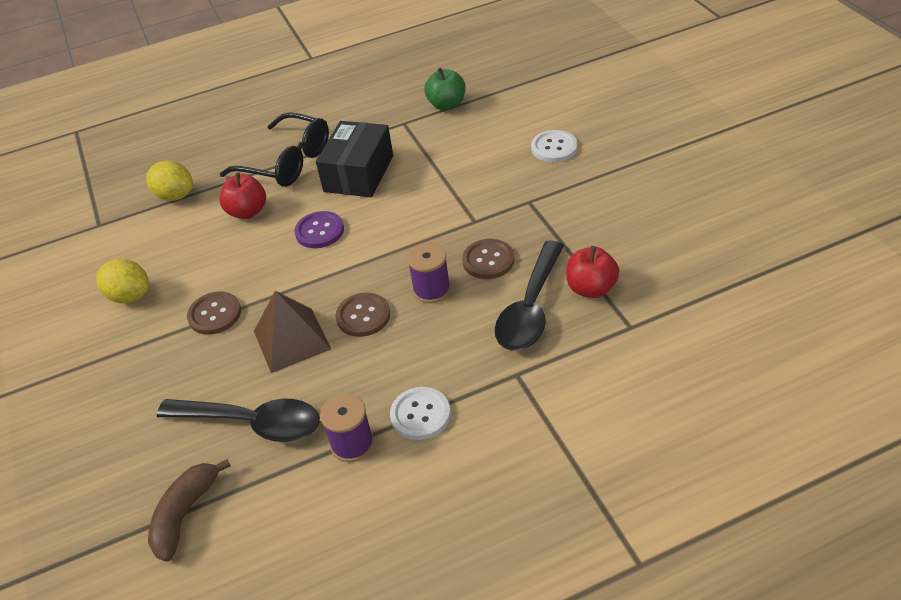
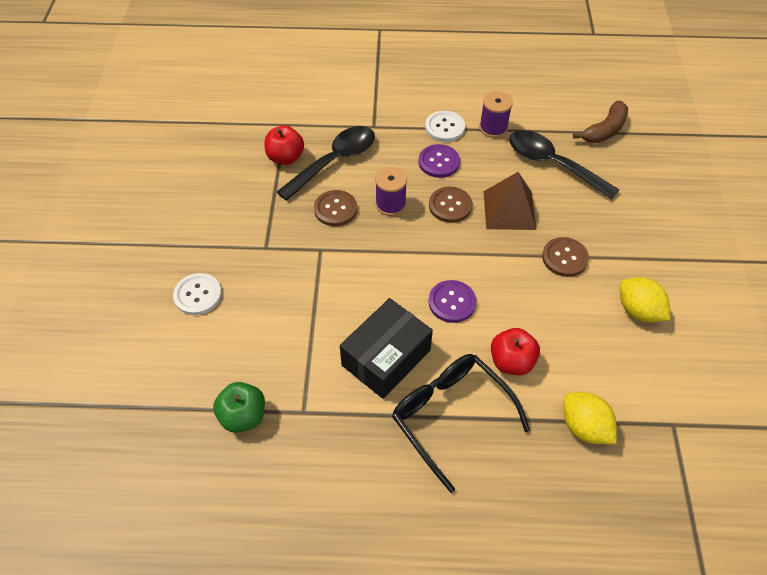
camera: 160 degrees left, 10 degrees up
none -> purple button [419,144,460,178]

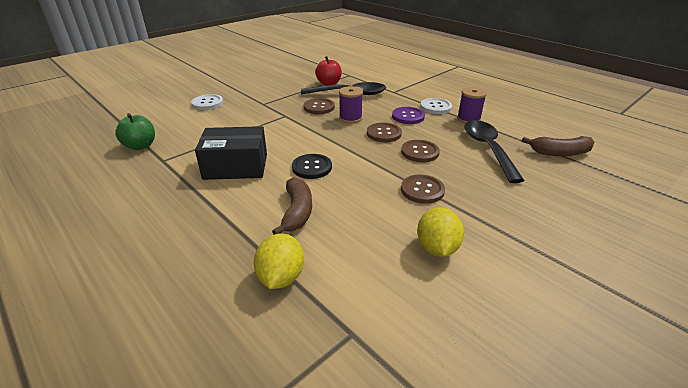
camera: 45 degrees right, 20 degrees down
black glasses [392,354,530,493] -> none
purple button [428,280,476,323] -> black button [292,154,332,179]
brown pyramid [483,172,537,230] -> brown button [401,140,440,162]
red apple [491,328,540,375] -> brown banana [272,178,312,235]

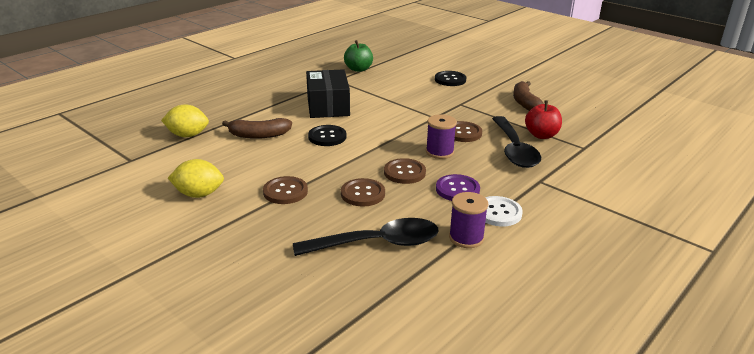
camera: 85 degrees right, 5 degrees down
white button [191,94,223,110] -> black button [435,71,466,86]
brown banana [522,136,594,156] -> brown banana moved to [513,81,544,111]

